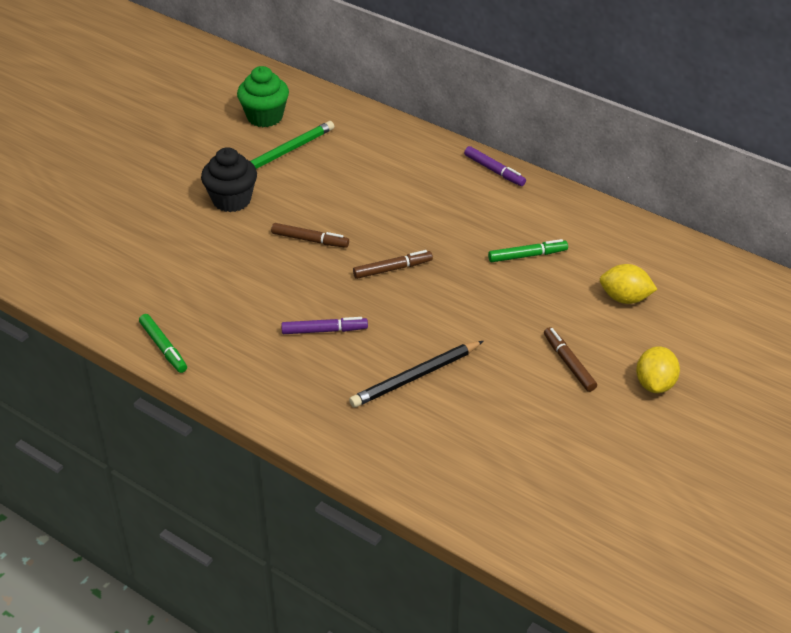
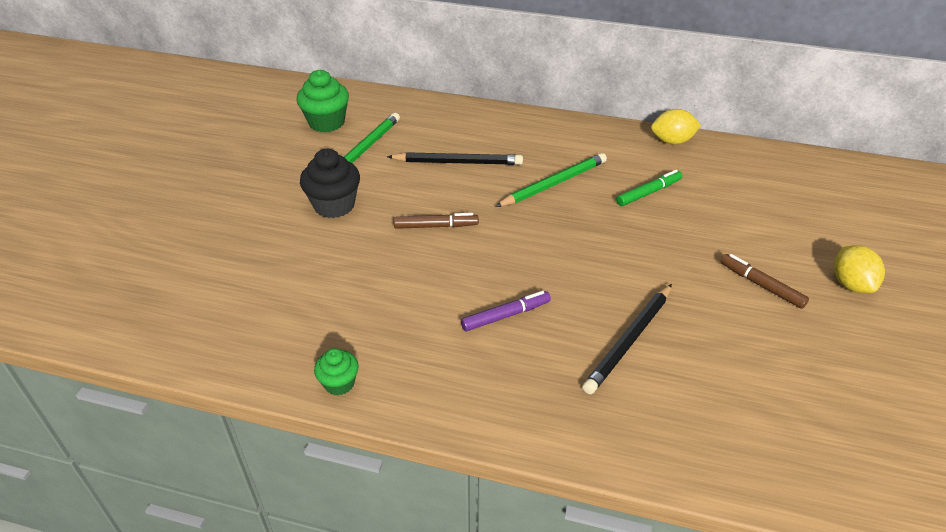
camera: 20 degrees left, 0 degrees up
green marker [139,314,187,373] -> green cupcake [314,348,359,395]
brown marker [353,250,433,279] -> none
purple marker [464,146,526,186] -> none
yellow lemon [600,264,657,304] -> yellow lemon moved to [651,109,701,145]
none -> black pencil [387,152,523,165]
none -> green pencil [495,153,607,207]

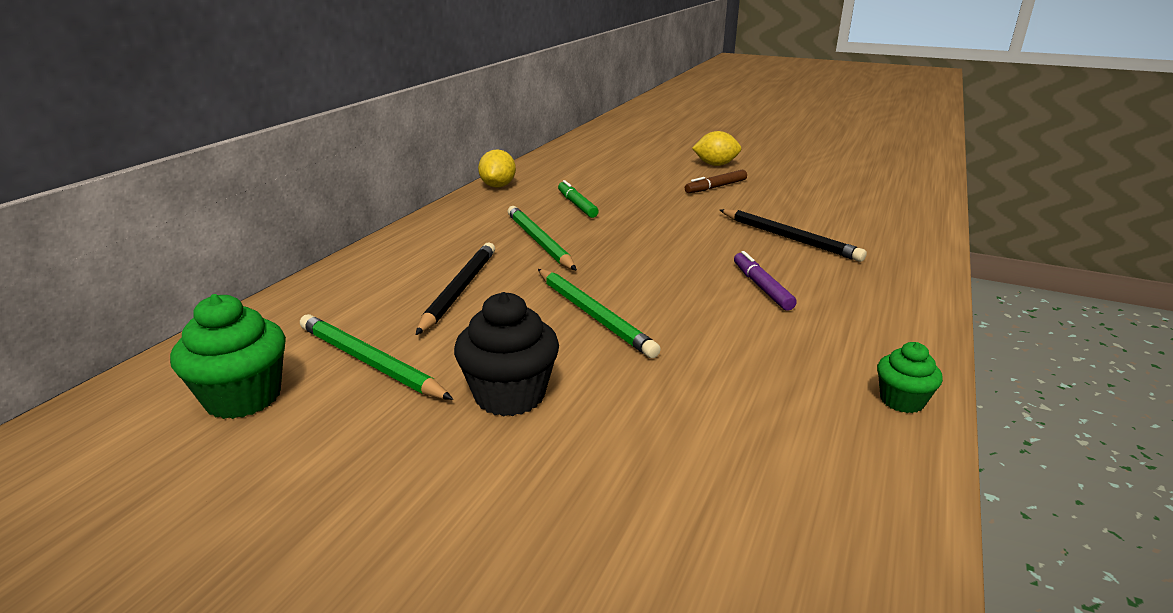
camera: 80 degrees left, 15 degrees down
brown marker [394,213,479,229] -> green pencil [538,269,661,358]

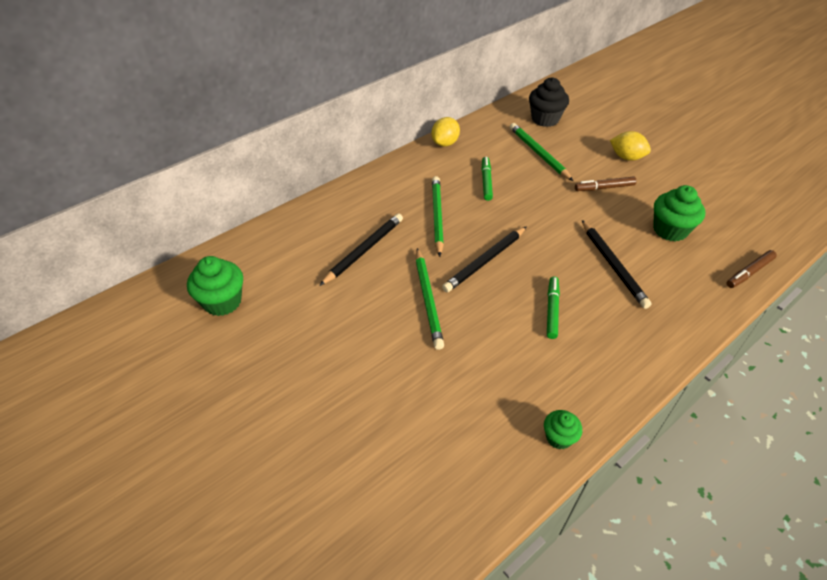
camera: 25 degrees right, 20 degrees up
green pencil [300,314,453,400] -> green pencil moved to [510,123,573,181]
black cupcake [454,292,559,417] -> black cupcake moved to [529,77,569,127]
purple marker [734,251,797,311] -> green marker [547,276,560,339]
none -> black pencil [442,226,527,292]
none -> green cupcake [653,185,705,241]
none -> brown marker [727,250,777,288]

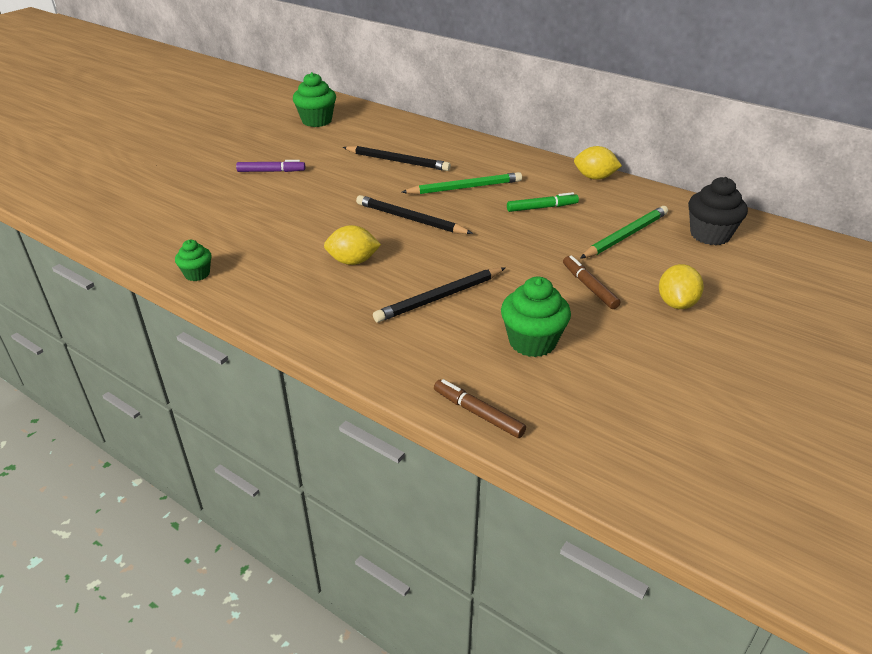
camera: 75 degrees right, 10 degrees down
green pencil [416,248,444,350] -> none
green marker [547,276,560,339] -> yellow lemon [324,225,381,265]
none -> purple marker [236,160,305,172]

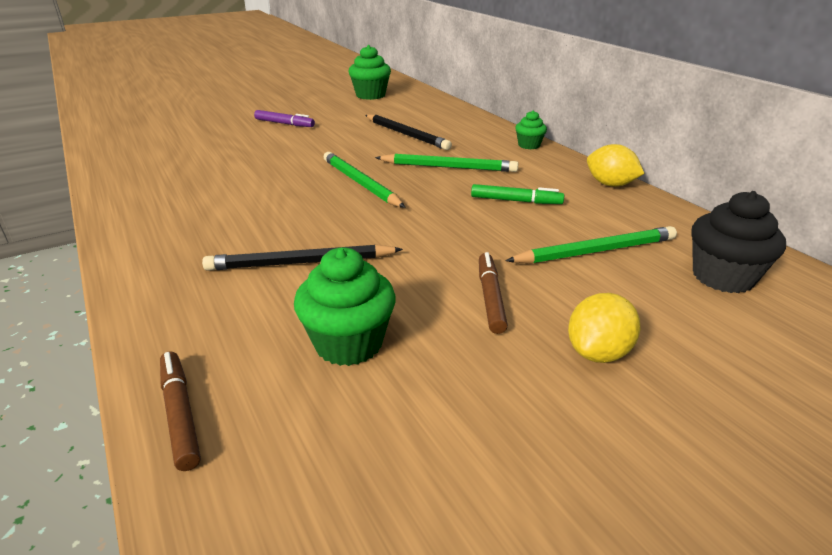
camera: 25 degrees right, 5 degrees down
green cupcake [175,240,212,281] -> green cupcake moved to [515,110,547,149]
yellow lemon [324,225,381,265] -> none
black pencil [356,195,473,234] -> green pencil [324,152,406,208]

